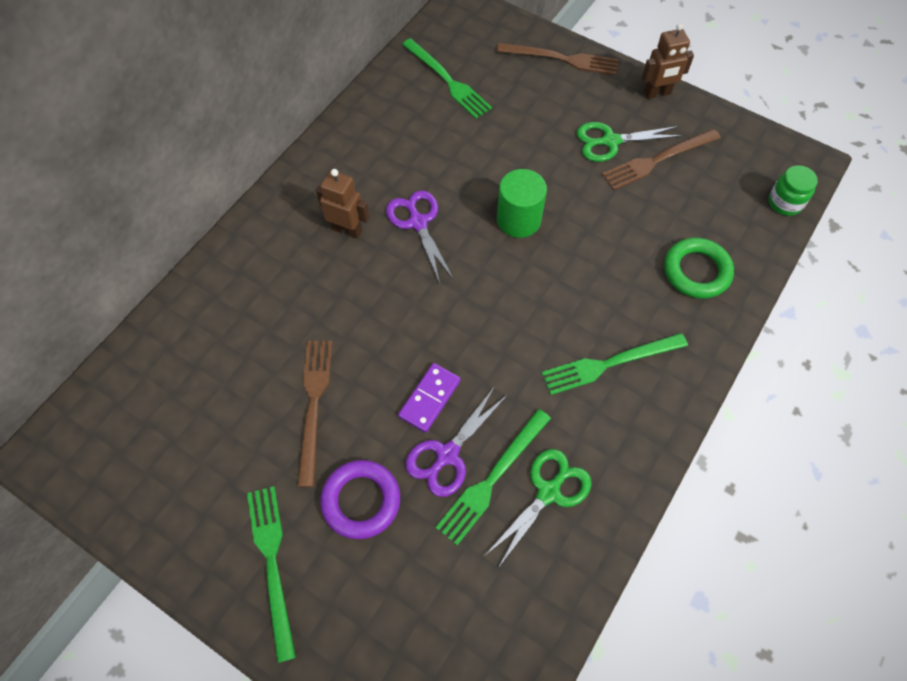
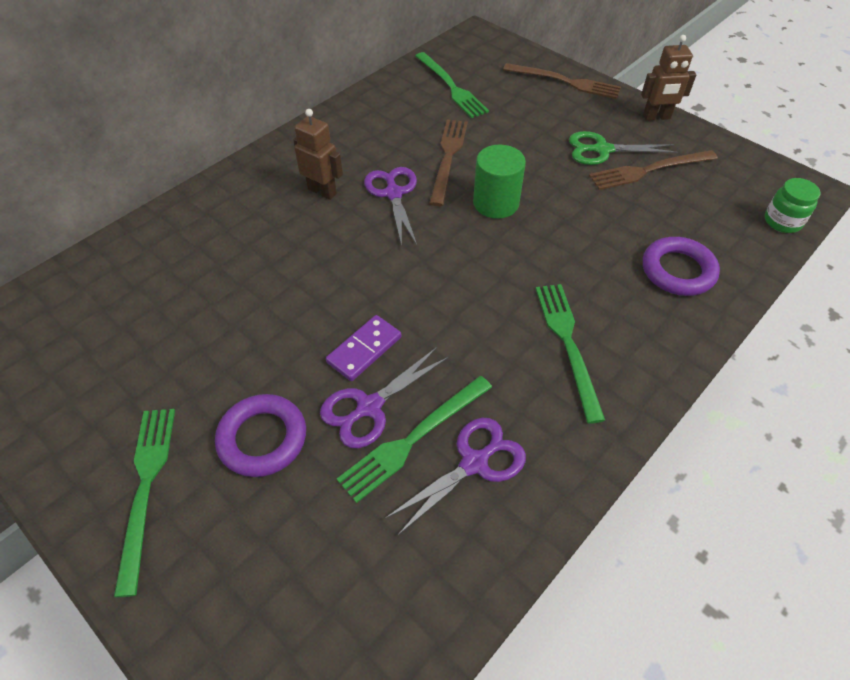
camera: 10 degrees right, 10 degrees down
brown fork [297,341,332,487] -> brown fork moved to [429,120,468,206]
green scissors [486,449,591,568] -> purple scissors [384,418,526,536]
green fork [542,333,688,395] -> green fork turned 90 degrees clockwise [536,284,605,424]
green ring [664,238,734,299] -> purple ring [643,237,720,296]

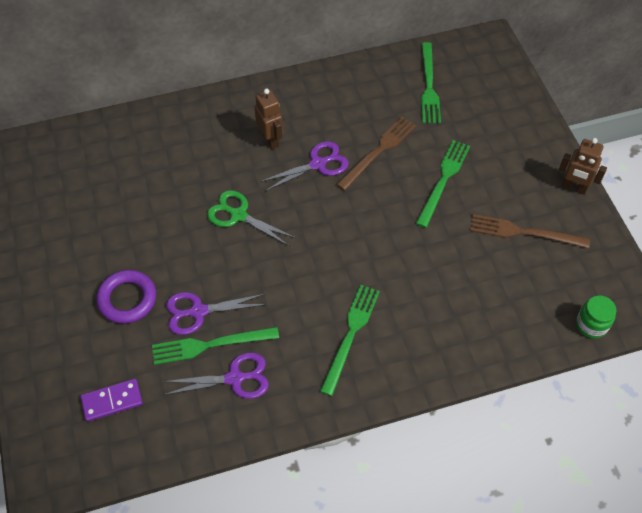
camera: 30 degrees right, 5 degrees up
green fork [114,409,175,597] -> green fork moved to [416,140,470,228]
purple domino [326,315,401,381] -> purple domino moved to [81,379,143,422]
purple scissors [364,167,417,246] -> purple scissors turned 45 degrees clockwise [260,141,349,191]
green cylinder [473,145,526,219] -> none
brown fork [503,63,621,99] -> none
green scissors [569,131,678,165] -> green scissors moved to [207,190,296,246]
purple ring [643,237,720,296] -> none

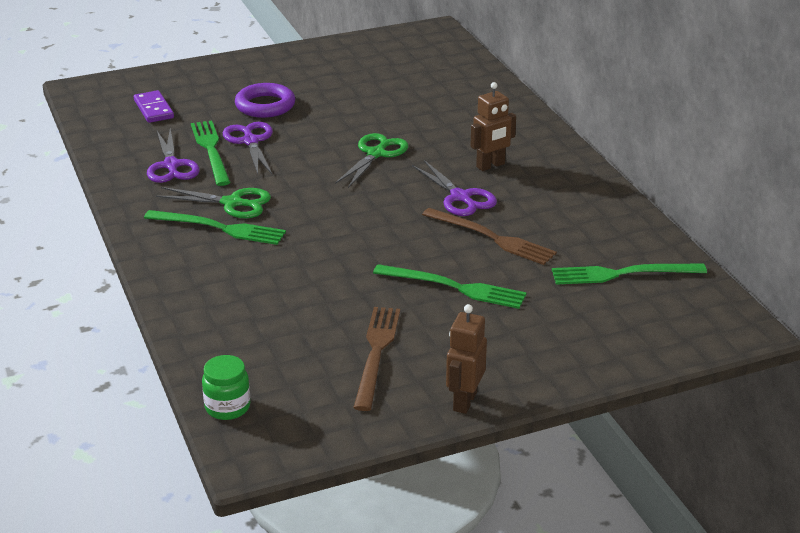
camera: 85 degrees right, 25 degrees down
none -> green scissors [156,187,271,218]

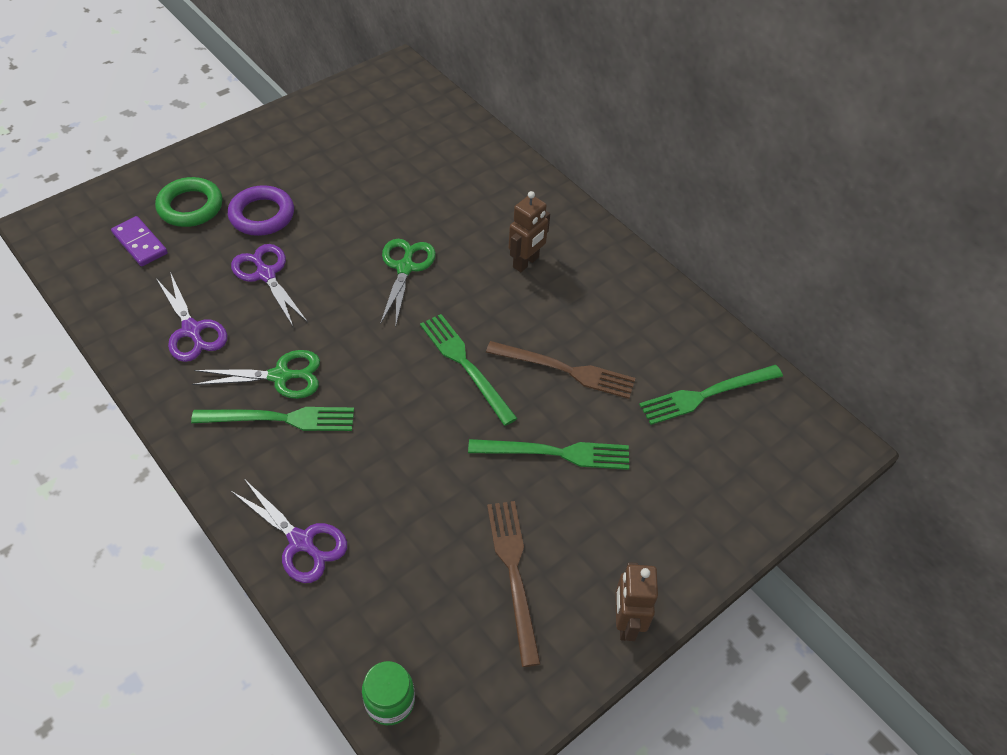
camera: 20 degrees left, 20 degrees up
green fork [191,120,231,186] -> green fork moved to [420,314,518,426]
purple scissors [412,160,497,216] -> purple scissors moved to [231,479,347,583]
none -> green ring [155,177,222,227]

